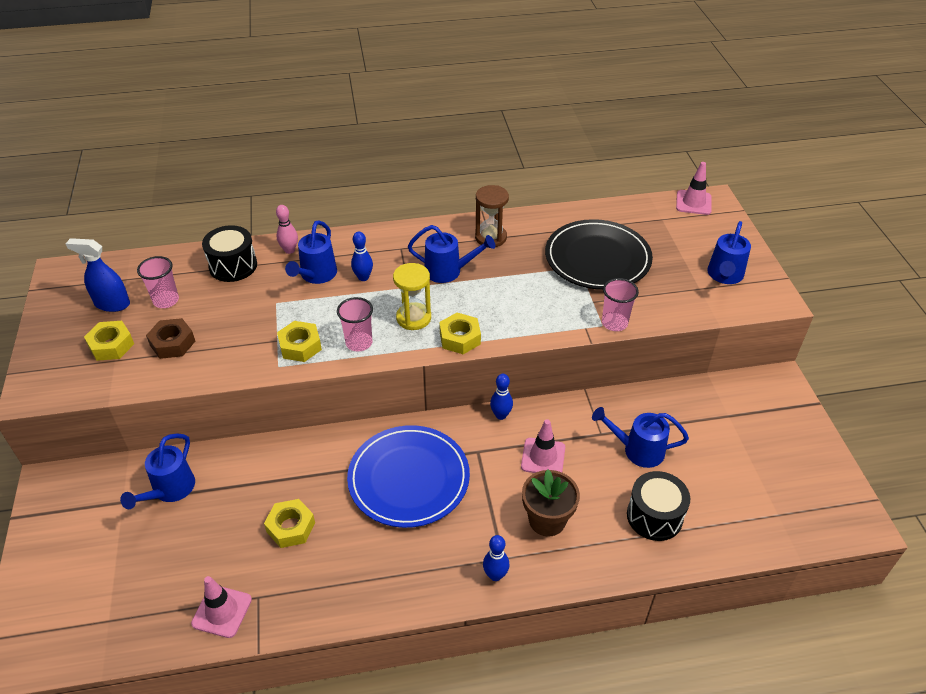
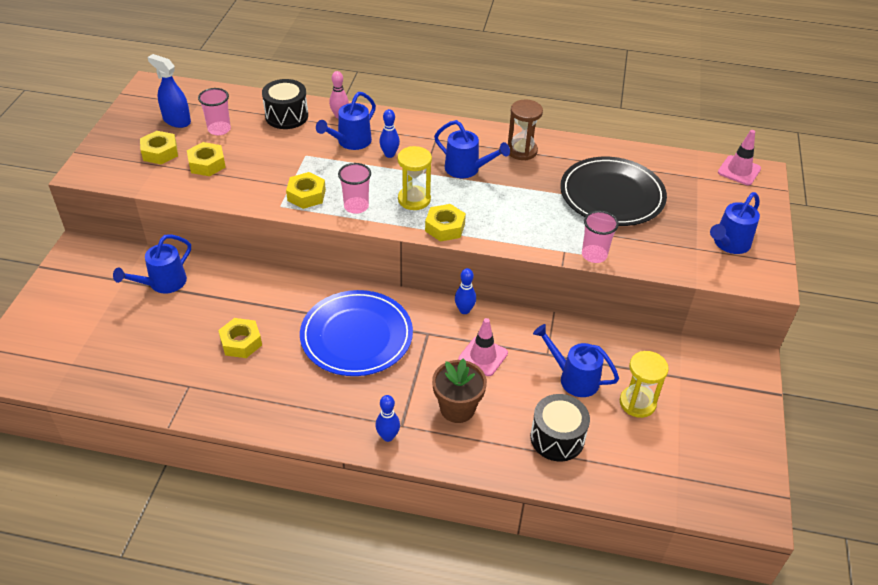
camera: 20 degrees right, 0 degrees up
brown nut [146,318,195,359] -> yellow nut [187,142,226,176]
pink traffic cone [191,576,252,638] -> none
none -> yellow hourglass [620,351,669,418]

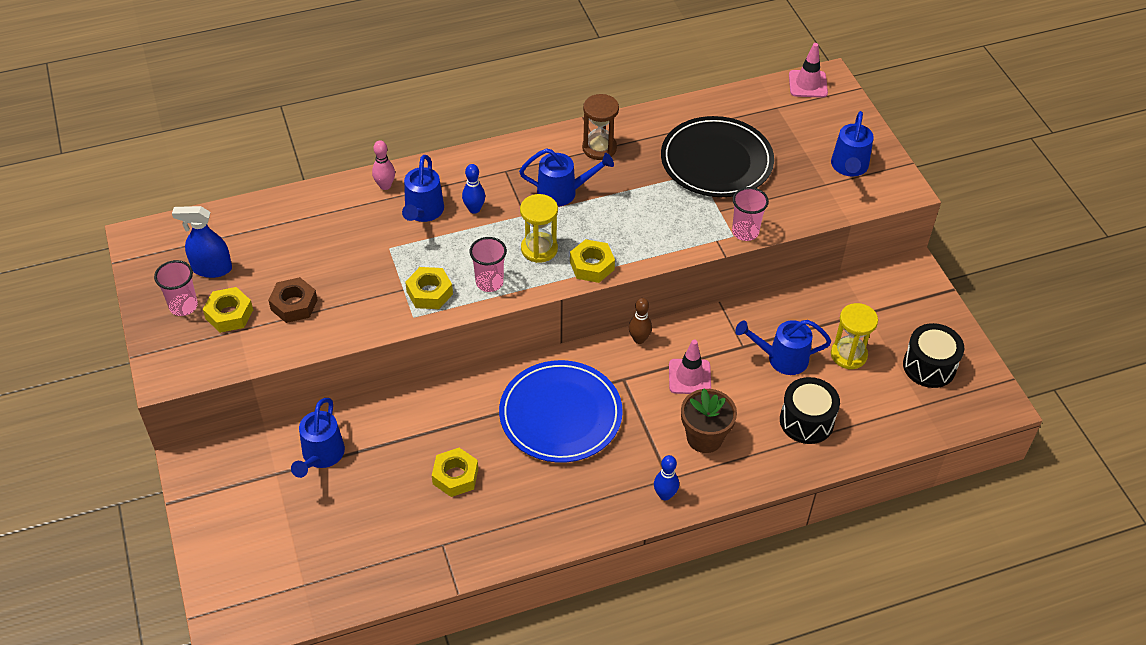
camera: 30 degrees left, 5 degrees up
yellow nut [187,142,226,176] -> brown nut [268,277,318,323]
pink cup [198,88,231,135] -> pink cup moved to [154,260,198,316]
black drum [262,79,308,129] -> black drum moved to [903,323,964,388]
blue bowling pin [455,268,476,314] -> brown bowling pin [629,298,652,344]

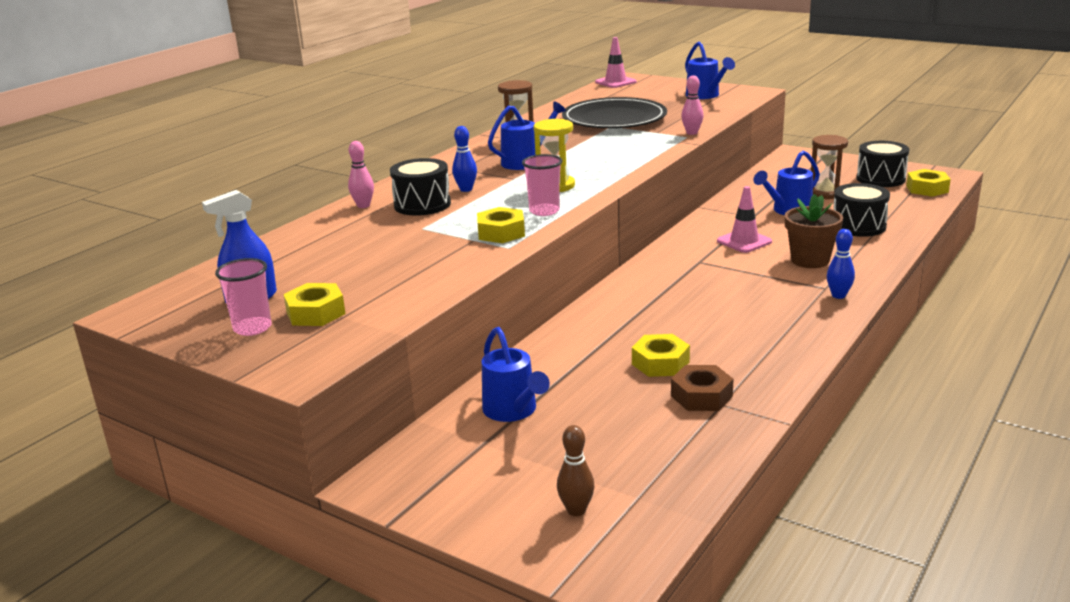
camera: 35 degrees left, 25 degrees down
brown nut [268,277,318,323] -> brown nut moved to [671,365,734,411]
blue watering can [402,155,444,222] -> black drum [390,158,451,216]
blue plate [499,360,623,463] -> none
yellow nut [570,239,615,283] -> yellow nut moved to [906,169,951,197]
brown bowling pin [629,298,652,344] -> brown bowling pin moved to [557,425,595,516]
pink cup [732,187,769,241] -> pink bowling pin [681,75,704,135]
yellow hourglass [831,303,878,369] -> brown hourglass [811,135,848,199]

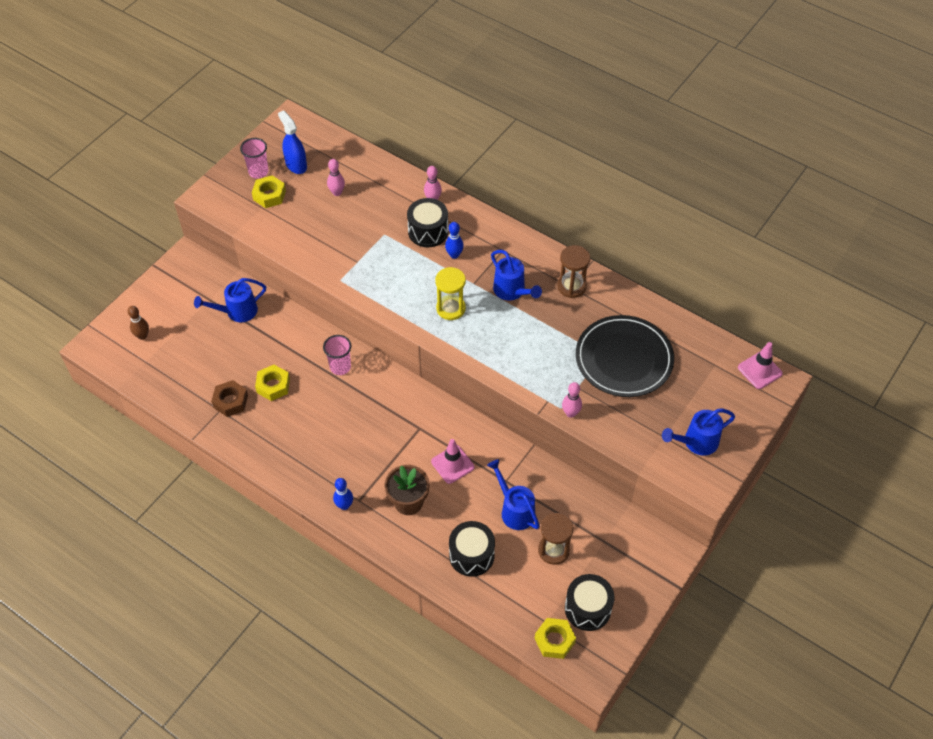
camera: 90 degrees right, 30 degrees up
yellow nut [477,207,525,243] -> none
pink cup [522,154,562,216] -> pink cup moved to [323,335,351,375]
none -> pink bowling pin [327,159,345,196]

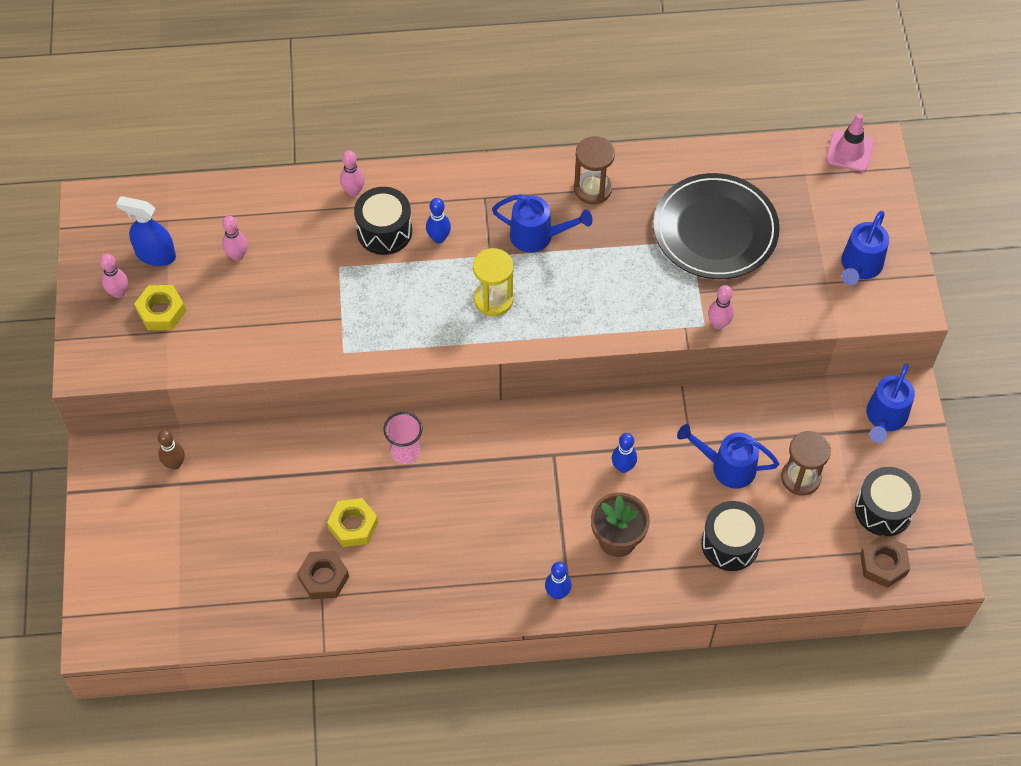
camera: 40 degrees left, 5 degrees up
brown bowling pin [127,306,149,340] -> brown bowling pin moved to [157,430,185,470]
blue watering can [194,278,266,322] -> blue watering can moved to [867,363,915,443]
pink cup [240,138,269,178] -> pink bowling pin [100,254,128,298]
pink traffic cone [431,439,474,484] -> blue bowling pin [612,433,637,473]
yellow nut [535,618,576,659] -> brown nut [860,535,910,588]

